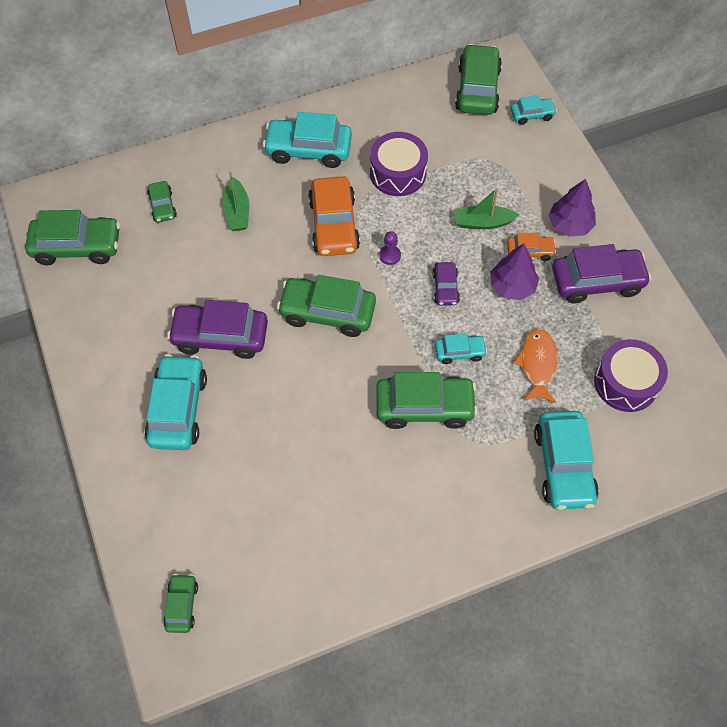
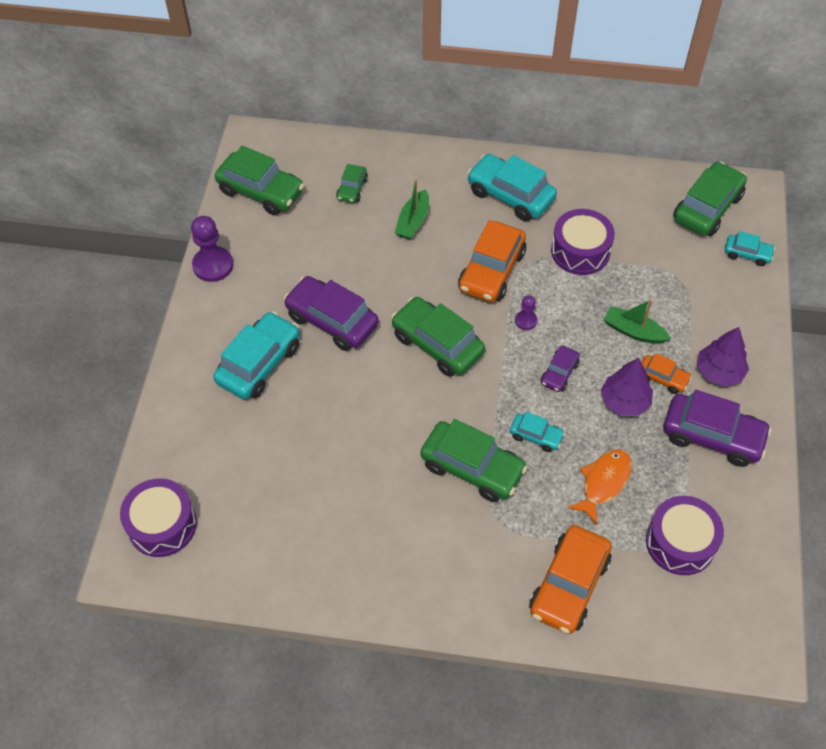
camera: 30 degrees right, 5 degrees down
green car [163,574,198,633] -> purple drum [120,478,197,557]
turquoise car [534,411,599,510] -> orange car [529,525,612,634]
none -> purple pawn [191,216,233,282]

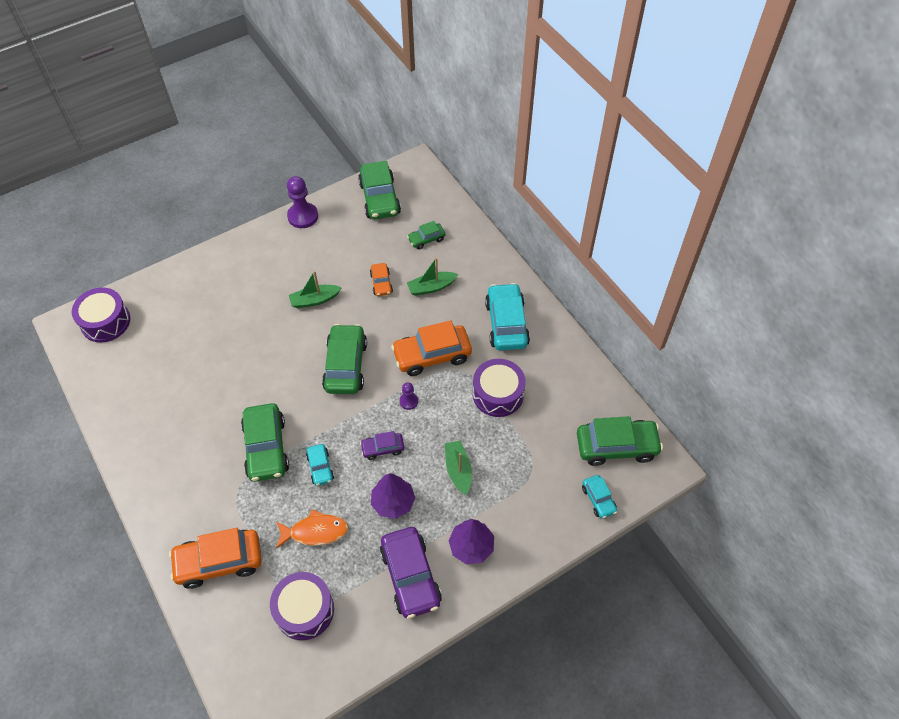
camera: 50 degrees right, 0 degrees up
turquoise car [213,311,300,399] -> none
purple car [283,276,379,351] -> green boat [289,271,342,308]
orange car [641,353,692,394] -> orange car moved to [370,263,393,296]

